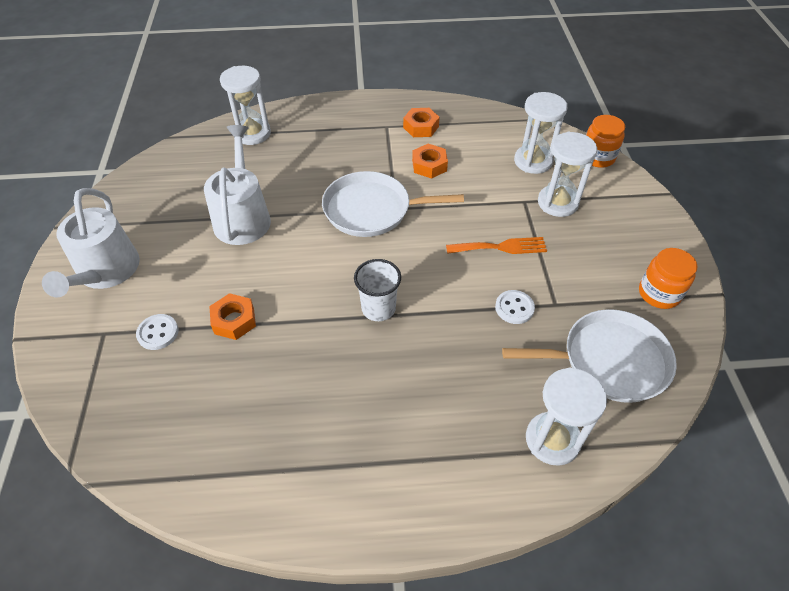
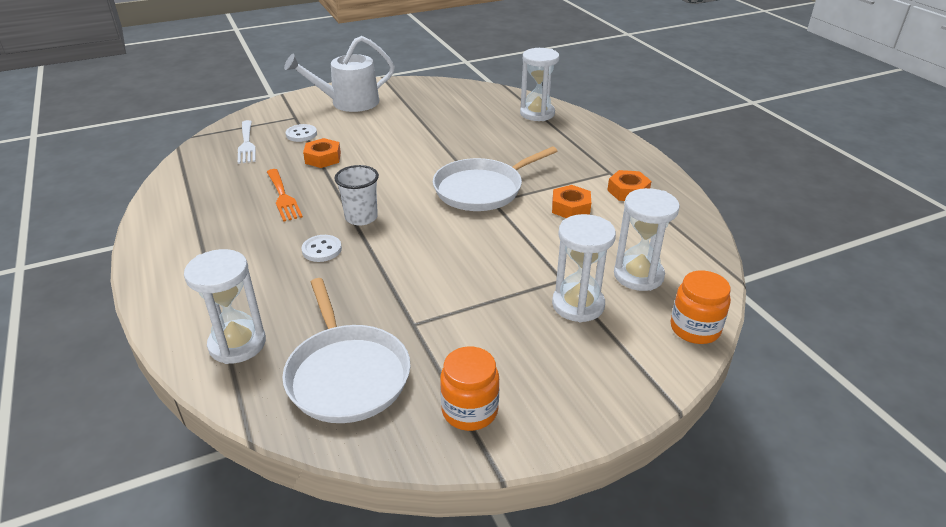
camera: 70 degrees right, 15 degrees down
white watering can [204,125,271,245] -> none
white pan [322,171,464,237] -> white pan turned 105 degrees counterclockwise [433,147,557,211]
orange fork [446,237,547,254] -> orange fork moved to [267,169,303,222]
white button [495,290,535,324] -> white button moved to [301,235,342,262]
none -> white fork [238,120,256,164]

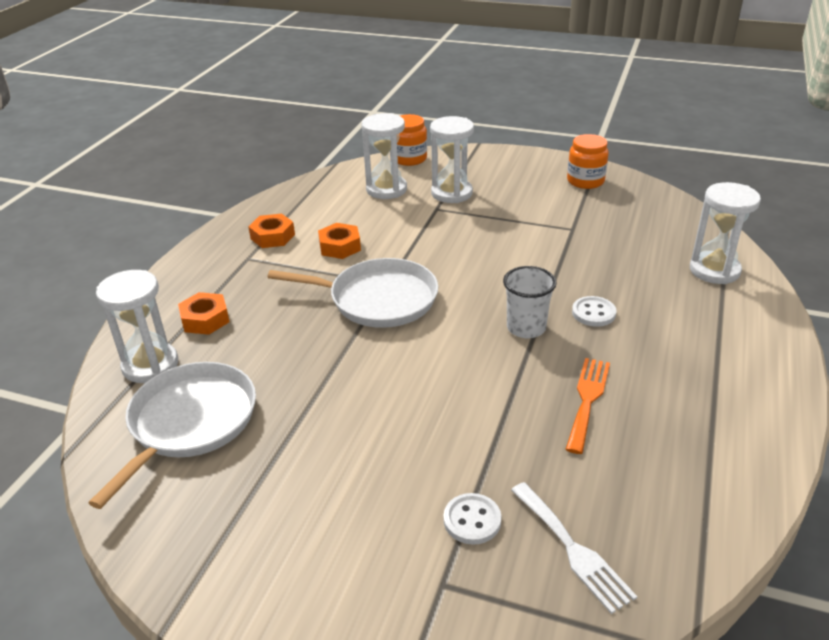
camera: 135 degrees left, 0 degrees up
white fork [238,120,256,164] -> white fork turned 120 degrees clockwise [511,482,637,614]
white pan [282,278,410,423] -> white pan moved to [88,362,256,509]
white watering can [284,36,395,112] -> none
orange nut [303,138,341,168] -> orange nut moved to [178,292,230,335]

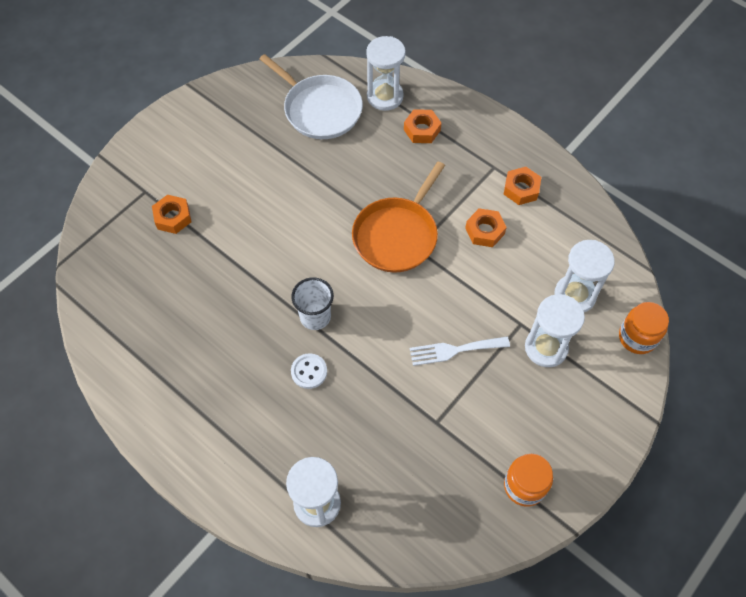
camera: 110 degrees right, 25 degrees up
white pan [268,258,438,328] -> orange pan [352,162,445,273]
white button [444,493,501,545] -> orange nut [152,195,191,234]
white fork [511,482,637,614] -> white fork moved to [410,337,510,366]
orange fork [565,358,610,454] -> none

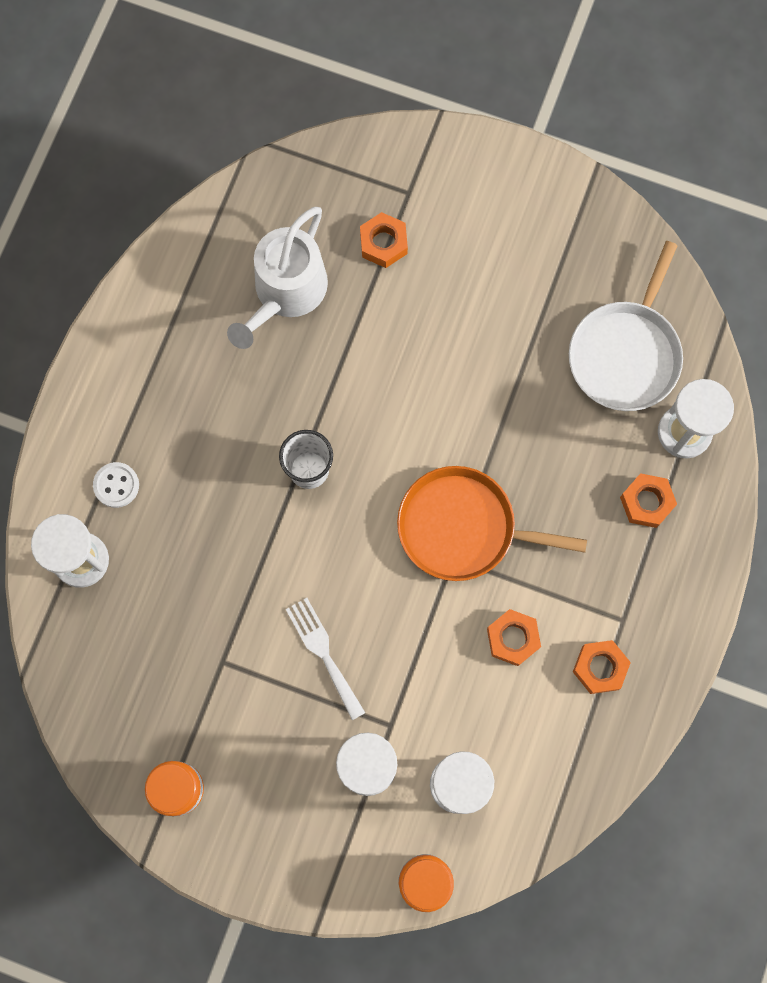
camera: 70 degrees right, 15 degrees up
white button [291,353,327,389] -> white button moved to [93,462,139,508]
none -> white watering can [227,207,328,349]

